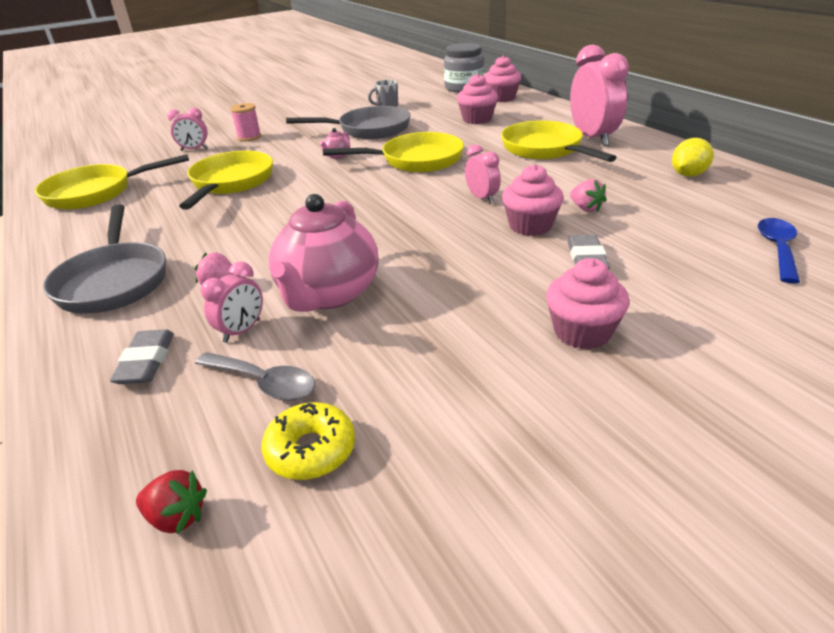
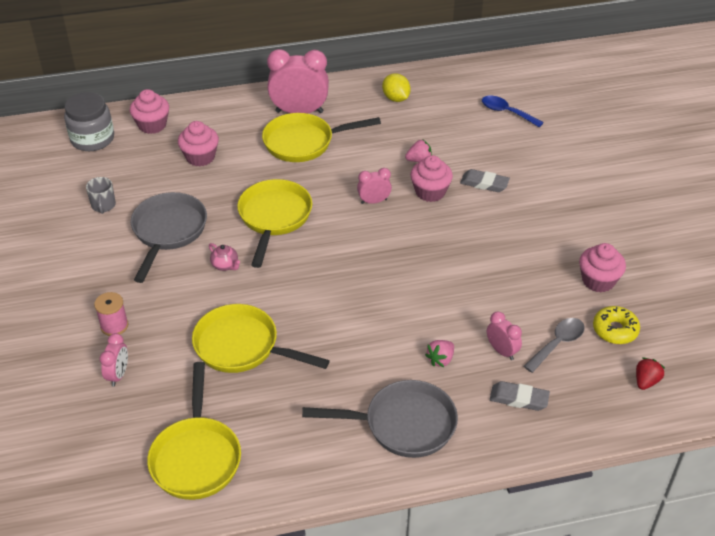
camera: 75 degrees left, 10 degrees up
pink teapot [269,194,378,312] -> none
pink cupcake [546,258,630,350] -> pink cupcake moved to [579,243,626,292]

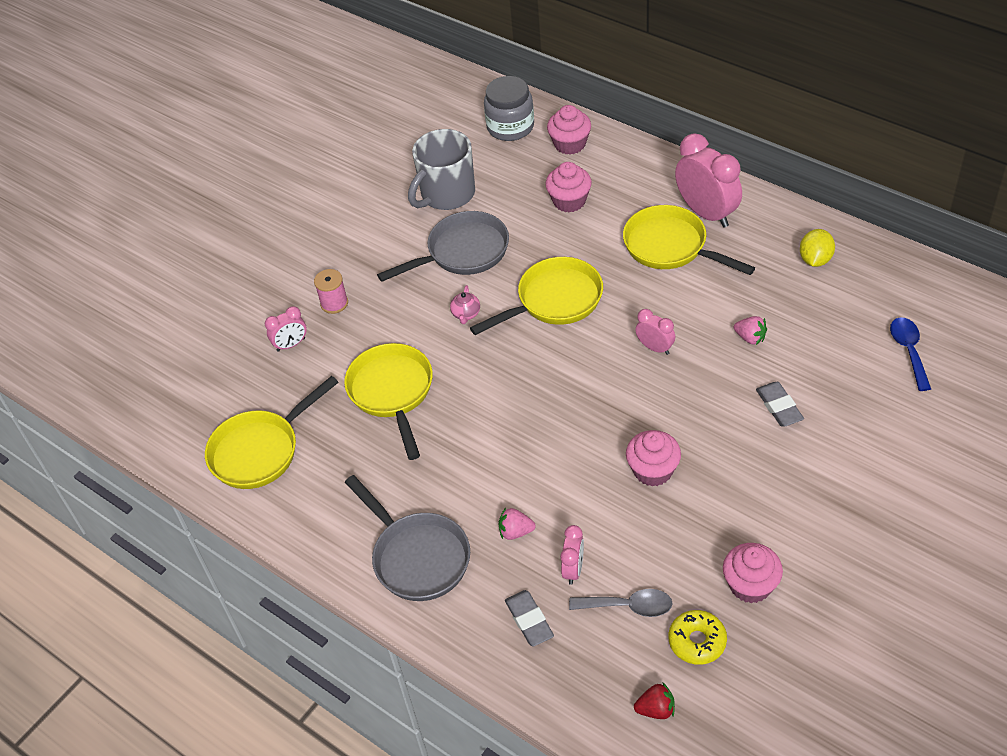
camera: 55 degrees right, 5 degrees up
grey mug [86,177,116,214] -> grey mug [408,129,475,210], size x2.11
pink cupcake [410,155,453,202] -> pink cupcake moved to [626,430,681,486]

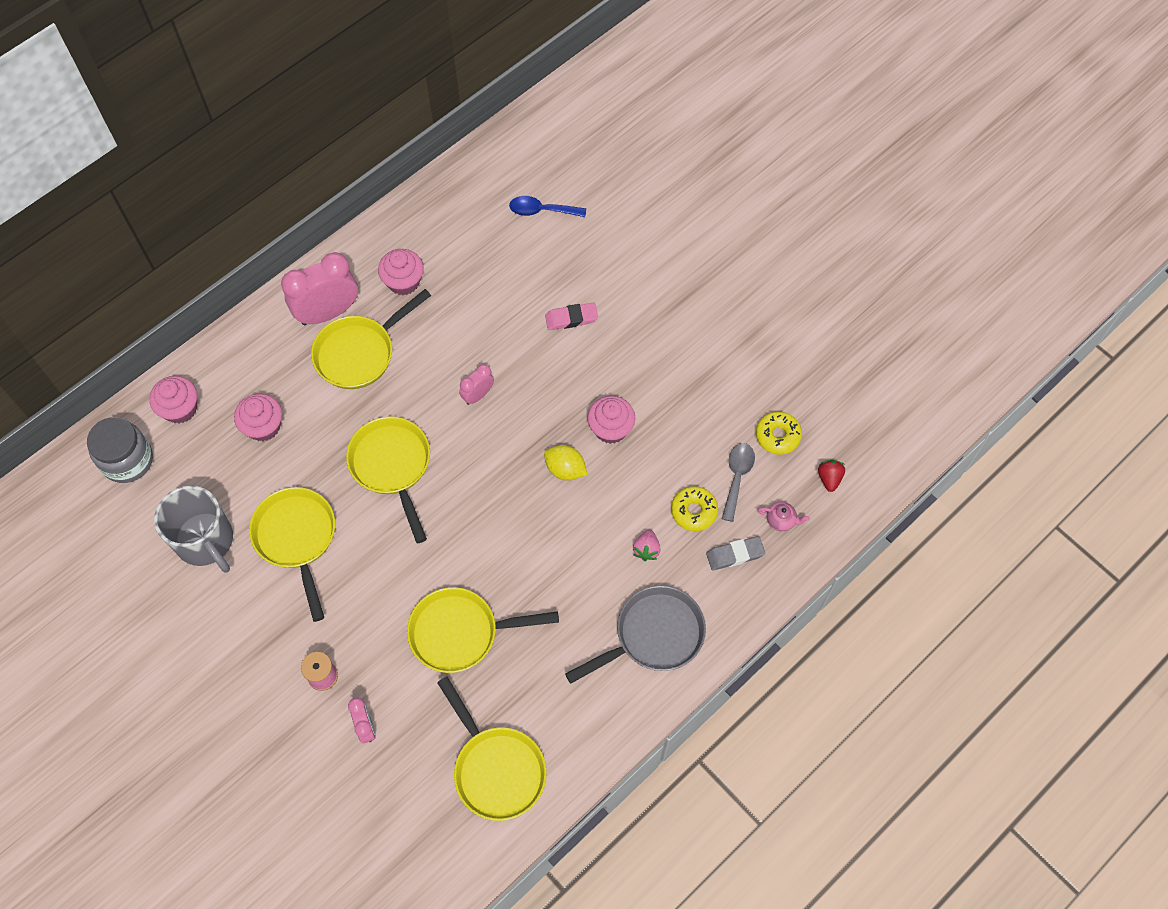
camera: 85 degrees left, 15 degrees up
grey pan [377,211,509,282] -> yellow pan [249,487,335,622]
pink teapot [450,285,480,324] -> pink teapot moved to [757,502,810,531]
pink clock [560,525,584,585] -> yellow donut [671,486,718,531]
pink cupcake [723,543,783,603] -> pink cupcake moved to [378,249,424,295]
pink strawberry [734,316,767,345] -> none
grey eraser [756,382,804,427] -> pink eraser [545,303,598,330]
yellow lemon [800,229,835,267] -> yellow lemon moved to [544,445,588,480]

